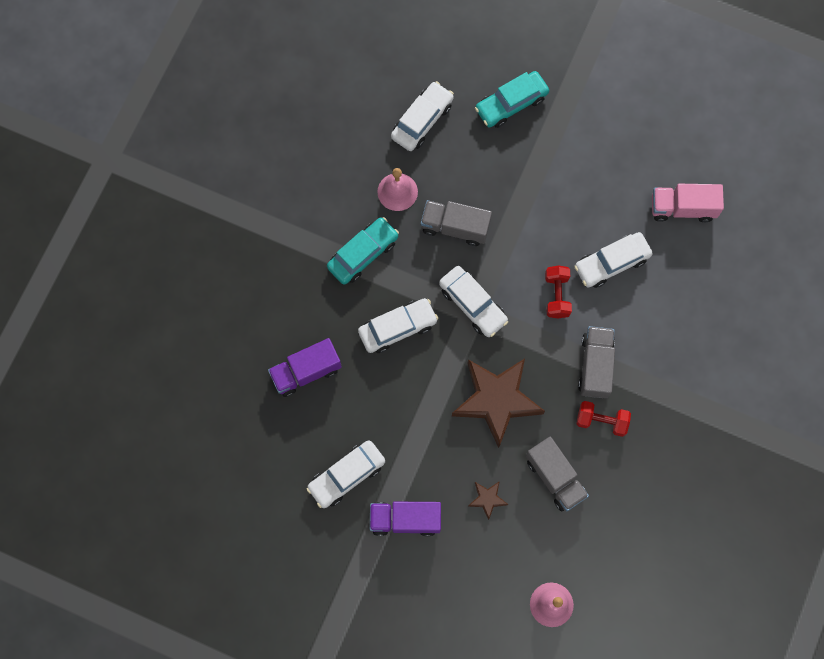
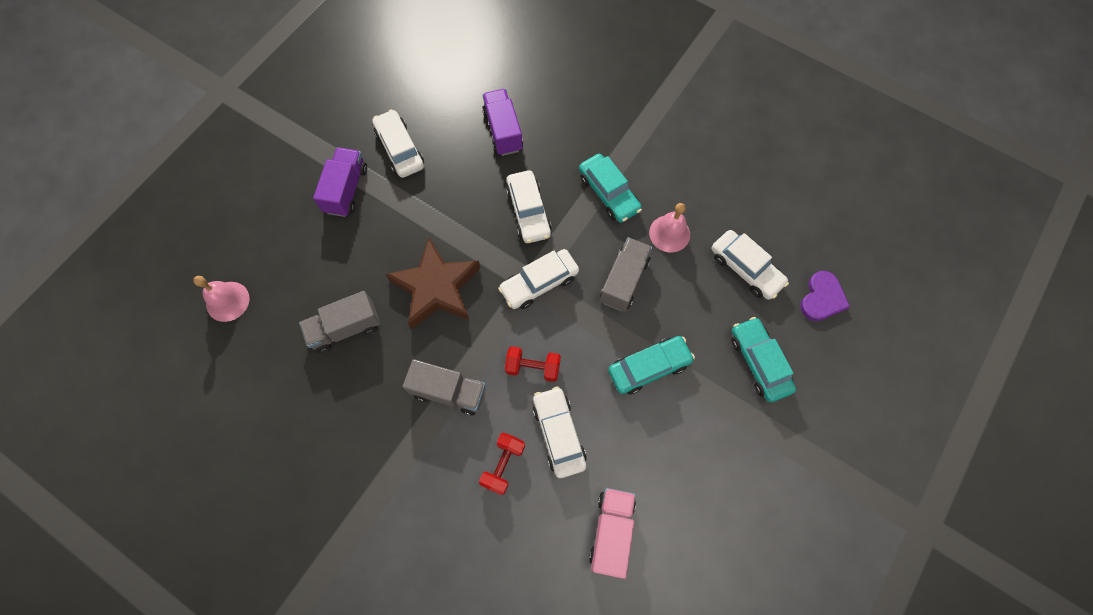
camera: 100 degrees right, 5 degrees down
brown star [468,481,508,520] -> none
red dumbbell [577,401,631,437] -> red dumbbell moved to [479,433,525,495]
none -> turquoise car [608,336,695,394]
none -> purple heart [800,271,850,321]

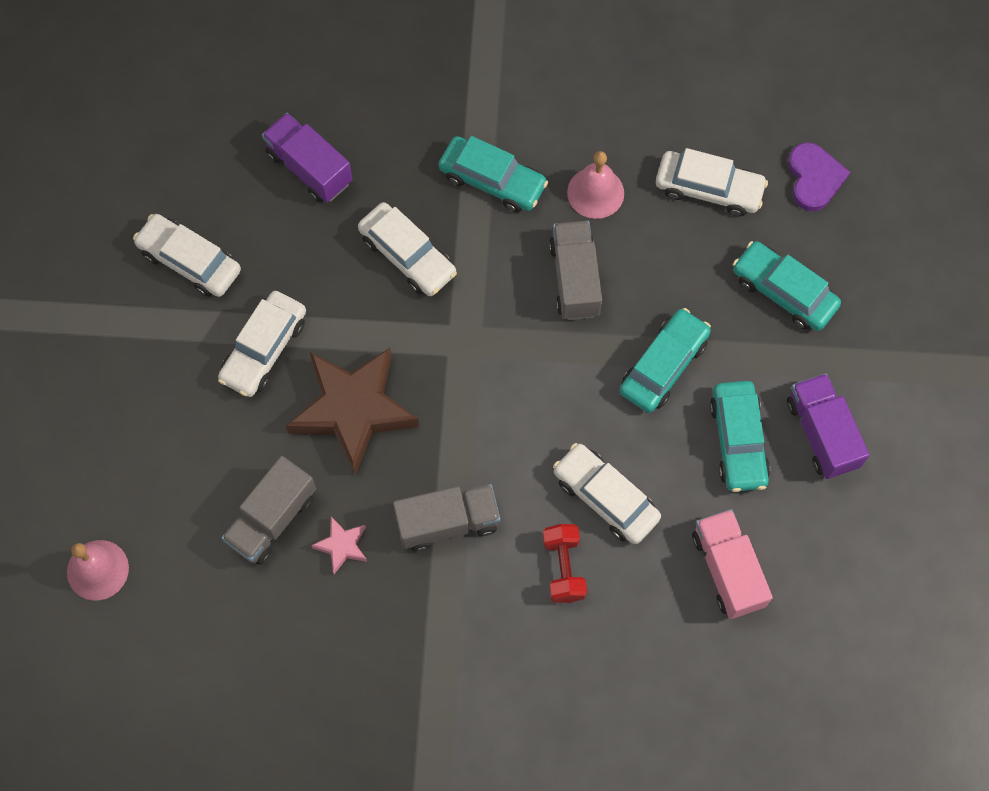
camera: 30 degrees left, 0 degrees up
purple truck [313,147,367,217] -> purple truck moved to [787,373,870,479]
white car [498,249,579,309] -> white car moved to [218,291,306,397]
red dumbbell [505,346,561,382] -> none
none -> pink star [311,517,367,574]
none -> turquoise car [710,381,770,492]

